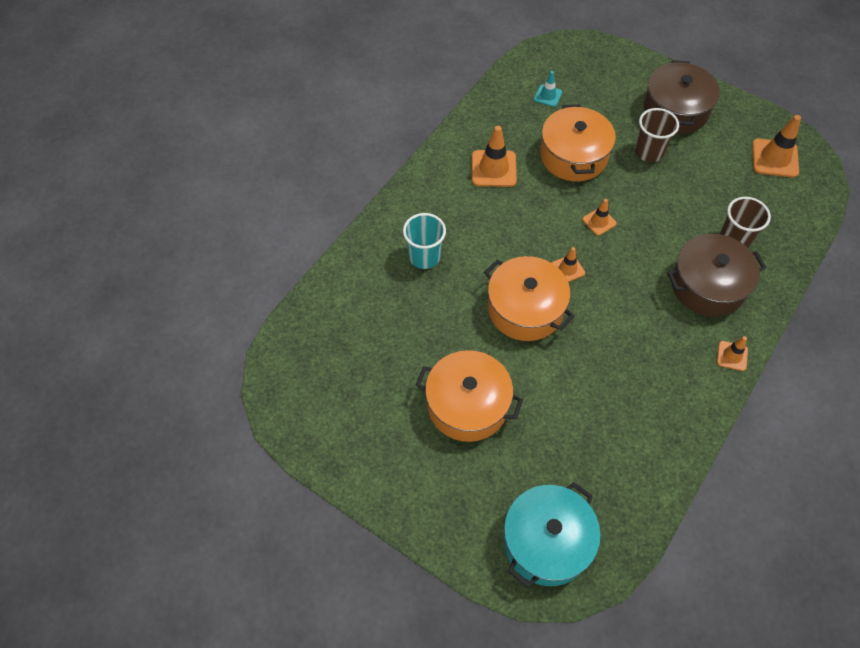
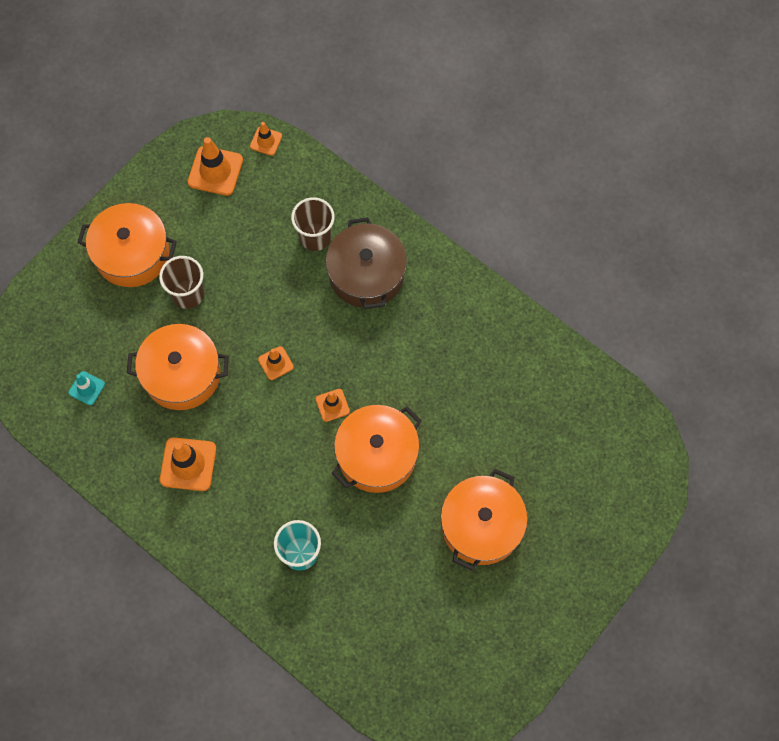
camera: 85 degrees left, 10 degrees up
turquoise pot [503,482,601,587] -> none
brown pot [643,60,720,134] -> orange pot [77,203,177,287]
orange traffic cone [717,336,748,371] -> orange traffic cone moved to [250,122,282,156]

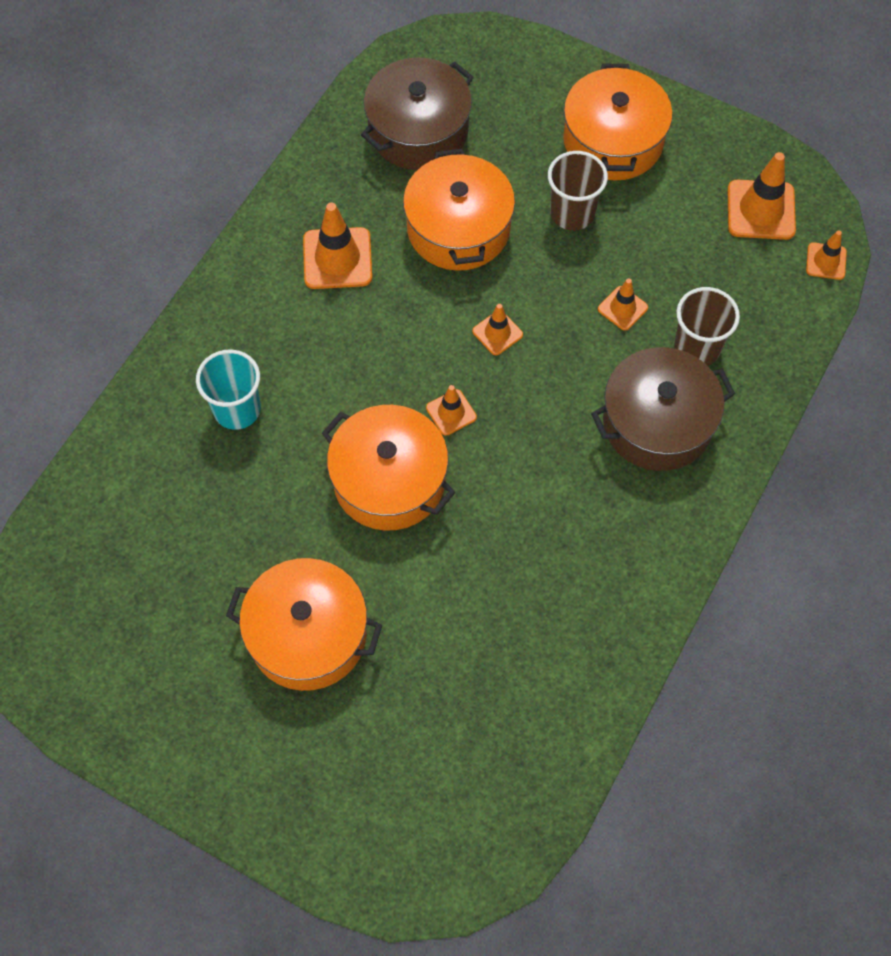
camera: 80 degrees right, 5 degrees down
turquoise traffic cone [69,371,105,405] -> brown pot [361,57,474,170]
none -> orange traffic cone [598,278,648,331]

